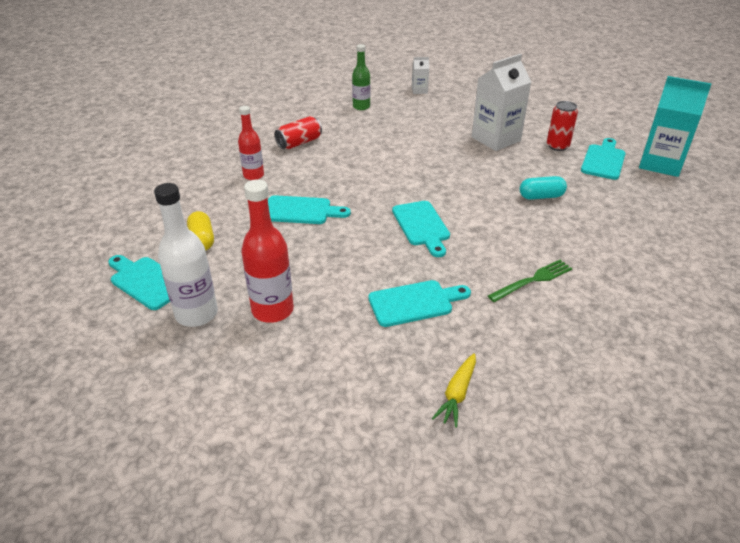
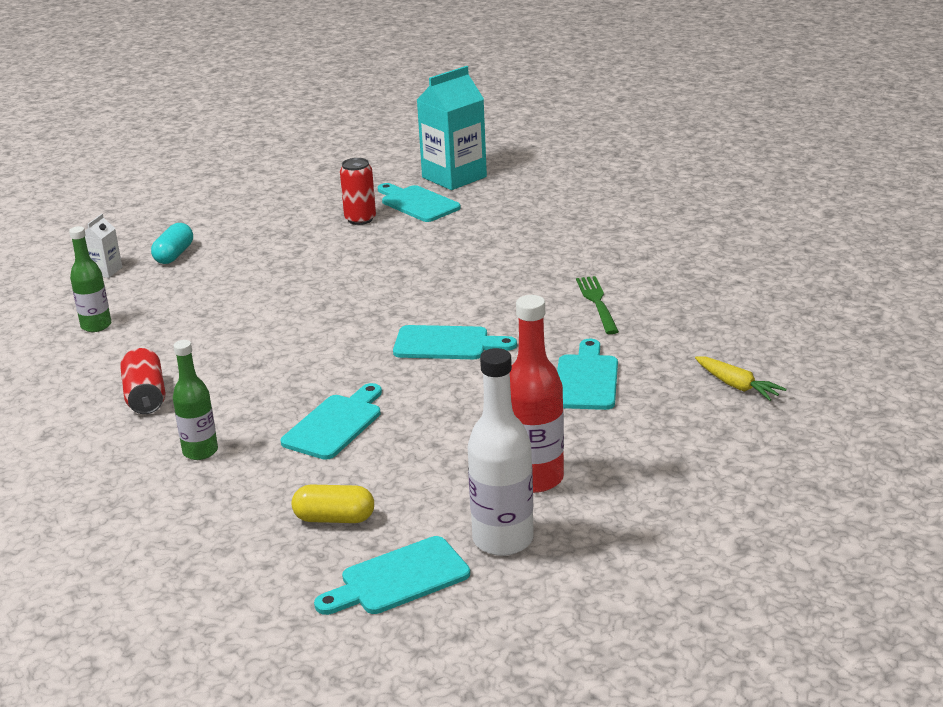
camera: 65 degrees left, 10 degrees down
red bottle [238,106,264,180] -> green bottle [173,340,218,460]
white carton [471,54,531,151] -> none
turquoise capsule [520,176,567,200] -> turquoise capsule moved to [151,223,193,264]

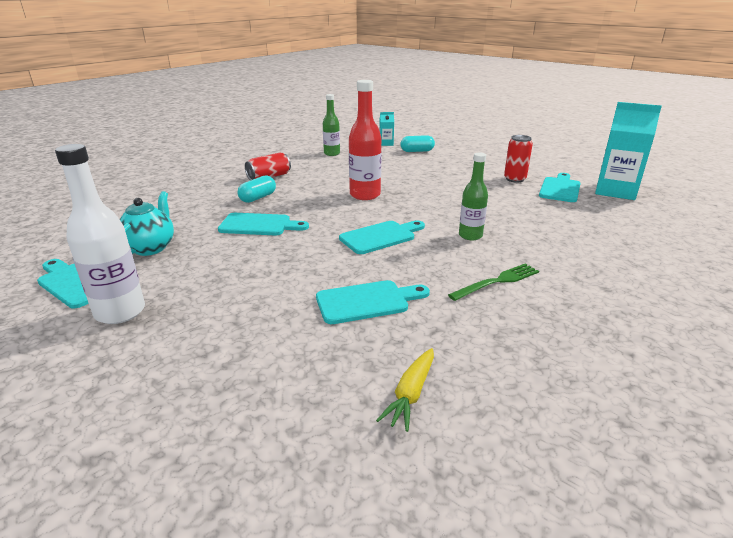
camera: 65 degrees right, 0 degrees up
white carton [85,214,122,278] -> turquoise carton [379,112,394,146]
green bottle [173,340,218,460] -> green bottle moved to [459,153,488,240]
yellow capsule [292,485,374,523] -> turquoise teapot [120,191,174,256]
turquoise cutting board [393,325,517,359] -> turquoise cutting board turned 105 degrees counterclockwise [339,220,425,254]
red bottle [510,295,564,493] -> red bottle moved to [349,80,382,200]
none -> turquoise capsule [238,175,276,203]

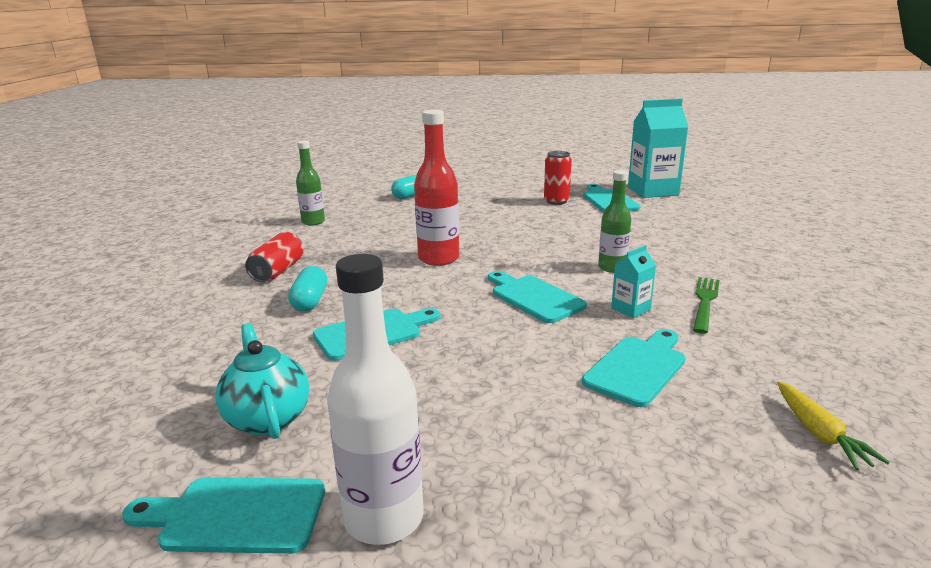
camera: 35 degrees left, 5 degrees down
turquoise cutting board [339,220,425,254] -> turquoise cutting board turned 60 degrees counterclockwise [488,271,587,323]
turquoise carton [379,112,394,146] -> turquoise carton moved to [611,245,656,318]

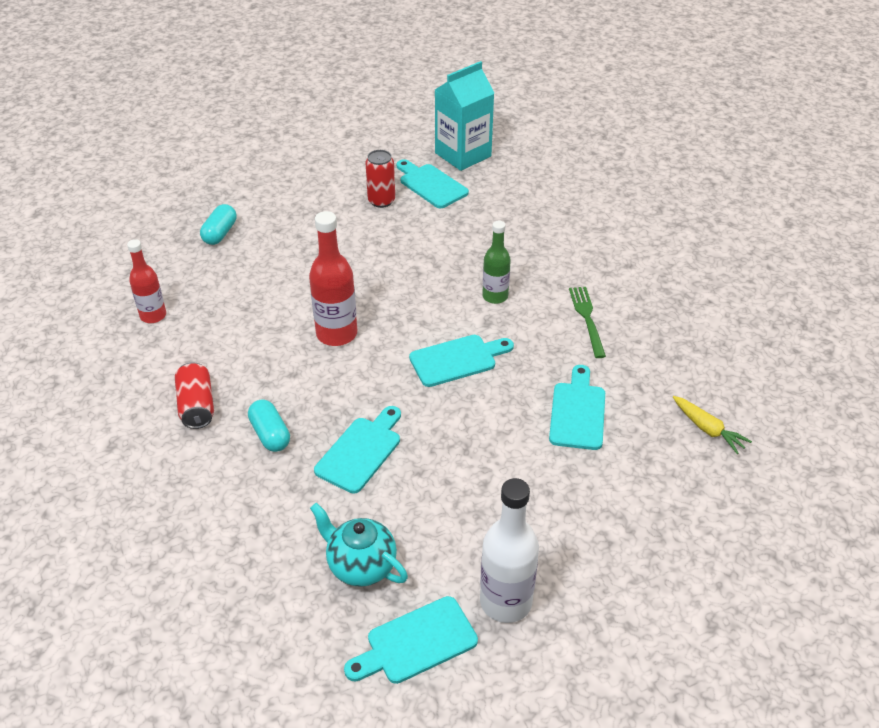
camera: 30 degrees left, 20 degrees up
green bottle [296,141,325,225] -> red bottle [127,239,166,323]
turquoise cutting board [488,271,587,323] -> turquoise cutting board turned 135 degrees clockwise [409,335,514,387]
turquoise carton [611,245,656,318] -> none

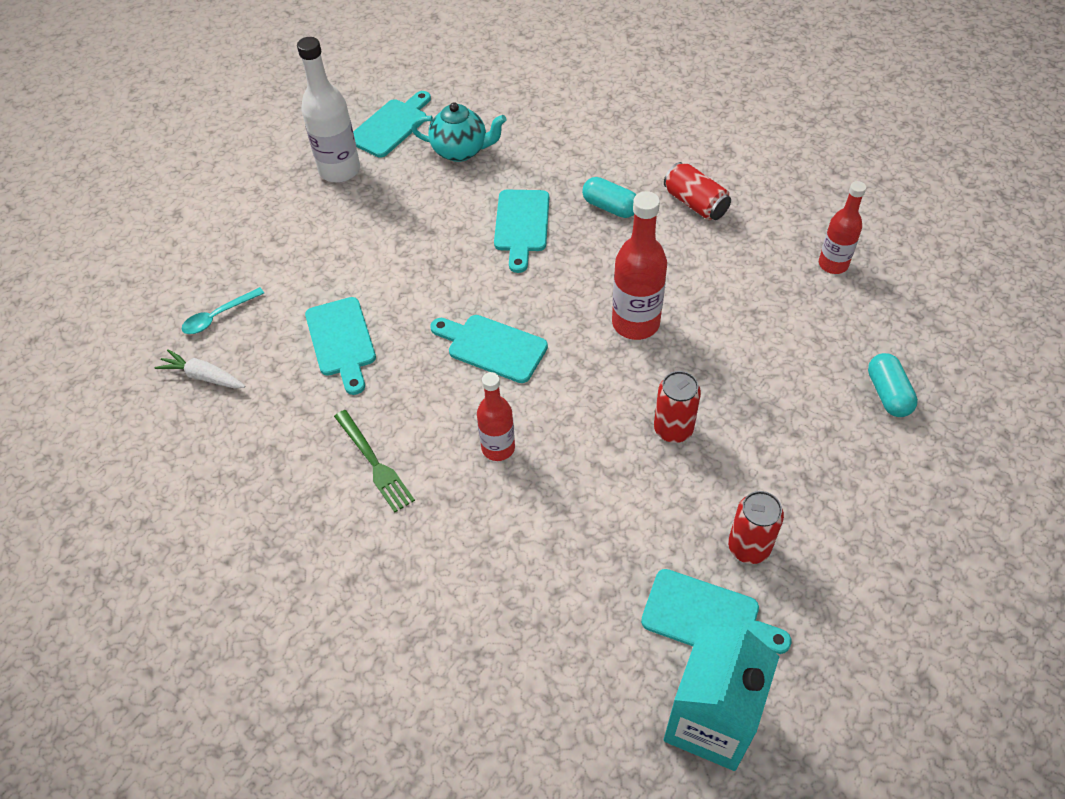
camera: 155 degrees right, 10 degrees up
turquoise cutting board [409,335,514,387] -> turquoise cutting board turned 75 degrees clockwise [430,315,548,383]
green bottle [482,221,511,304] -> red bottle [477,372,515,461]
yellow carrot [673,396,752,454] -> white carrot [154,349,245,389]
none -> turquoise spoon [182,287,264,334]
none -> red can [654,371,701,443]

